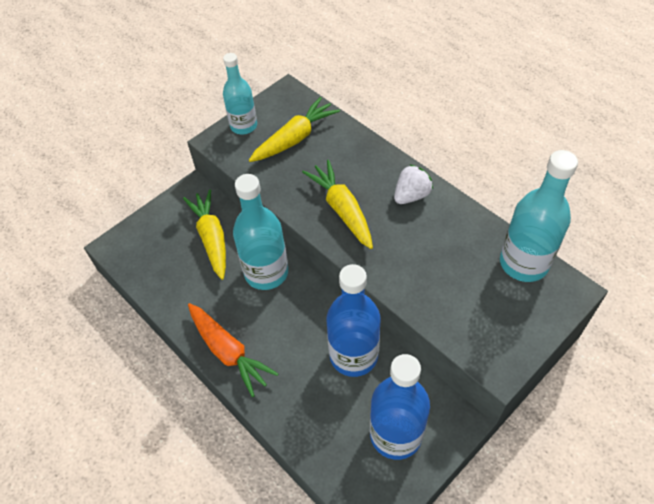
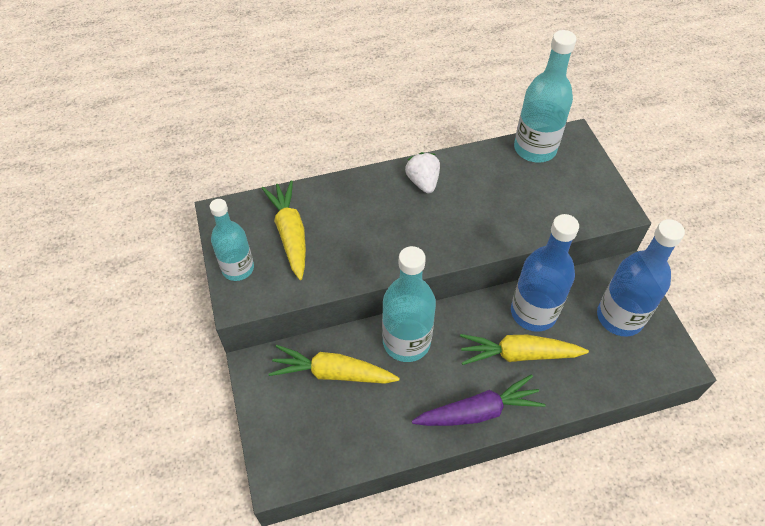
camera: 65 degrees left, 0 degrees up
orange carrot [188,303,279,397] -> purple carrot [412,374,546,426]
yellow carrot [302,160,373,249] -> yellow carrot moved to [460,334,589,365]

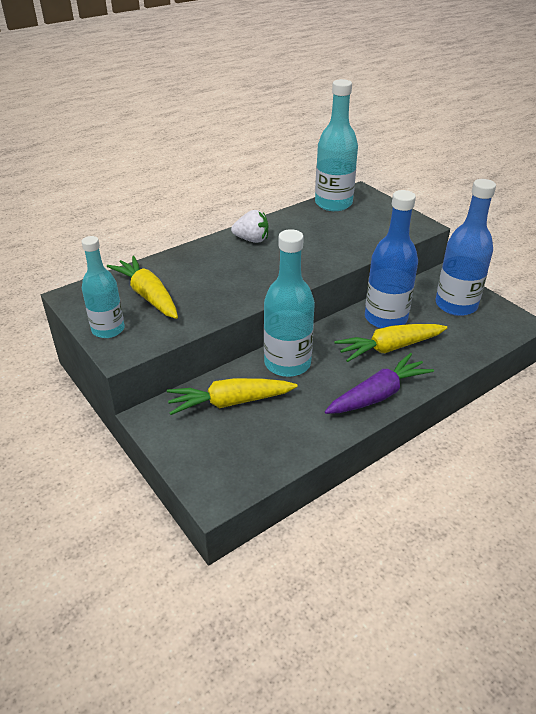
camera: 20 degrees left, 15 degrees down
white strawberry [405,152,440,193] -> white strawberry turned 135 degrees clockwise [231,210,268,243]

